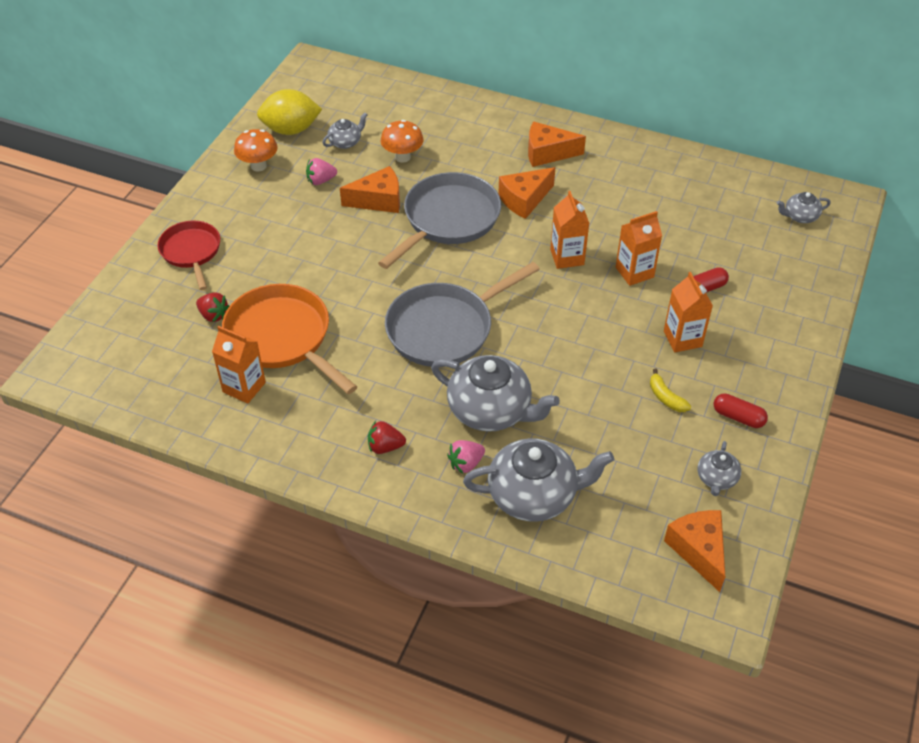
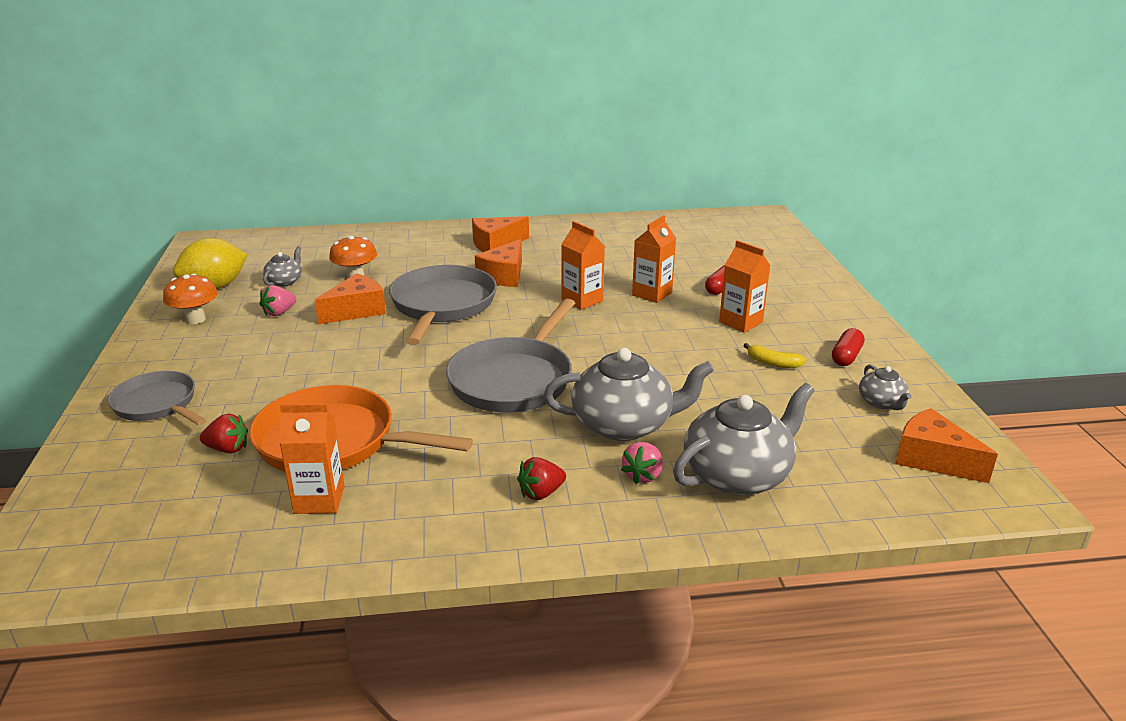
camera: 30 degrees left, 20 degrees down
red pan [157,220,220,290] -> grey pan [108,371,206,425]
red capsule [714,393,768,428] -> red capsule turned 60 degrees counterclockwise [832,328,864,366]
grey teapot [777,192,831,223] -> none

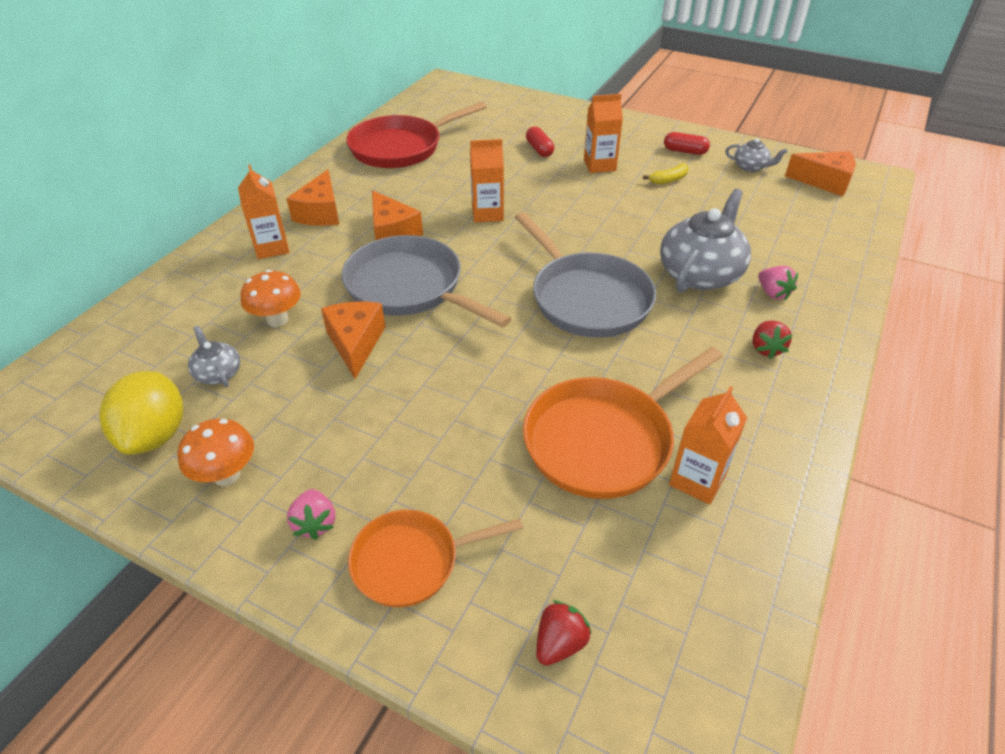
camera: 55 degrees left, 15 degrees up
grey pan [108,371,206,425] -> orange pan [348,510,523,607]
red strawberry [200,414,248,453] -> red strawberry moved to [536,600,592,666]
pink strawberry [259,285,296,316] -> pink strawberry moved to [287,489,335,540]
orange carton [632,215,676,303] -> orange carton moved to [238,164,290,259]
grey teapot [673,383,814,496] -> none
red capsule [832,328,864,366] -> red capsule turned 45 degrees counterclockwise [664,132,710,155]
orange cheese [895,408,998,483] -> orange cheese turned 150 degrees counterclockwise [785,151,856,196]
none -> red pan [346,102,486,168]

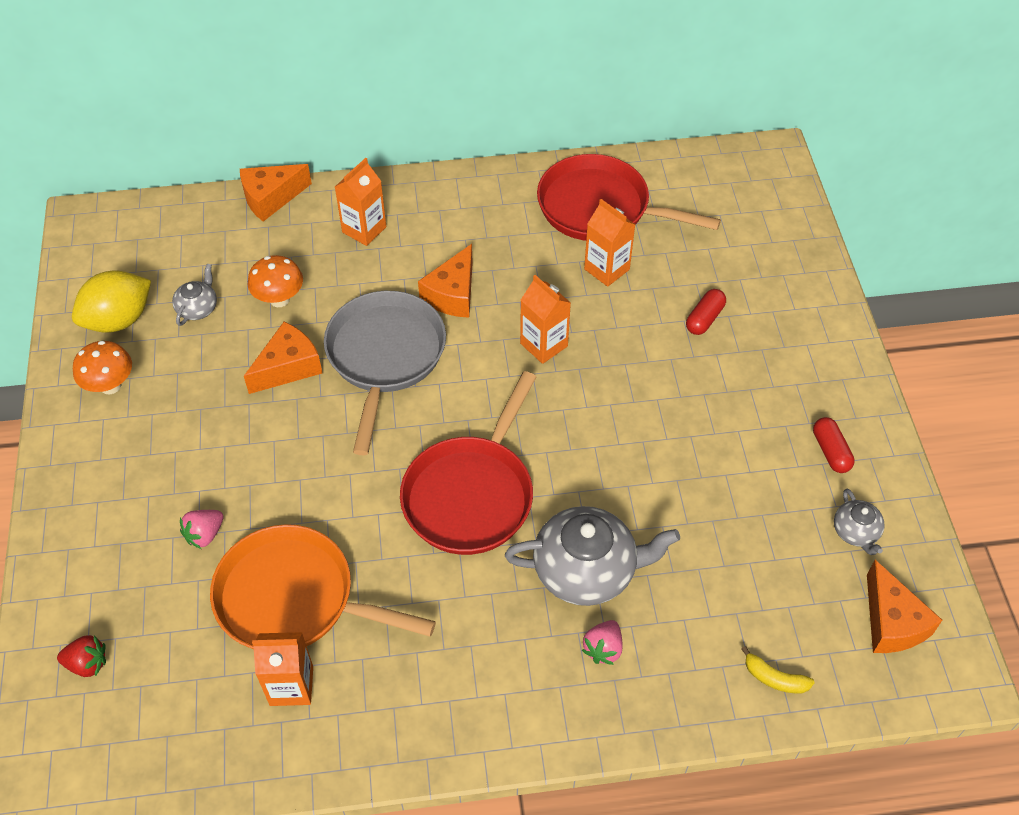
camera: 55 degrees right, 10 degrees up
orange cheese [286,170,339,226] -> orange cheese moved to [240,164,312,222]
pink strawberry [287,489,335,540] -> pink strawberry moved to [180,510,224,549]
orange pan [348,510,523,607] -> none
grey pan [515,212,656,338] -> red pan [400,371,536,555]
orange carton [584,94,623,173] -> orange carton moved to [584,199,636,287]
yellow banana [643,163,689,184] -> yellow banana moved to [742,646,815,693]
red strawberry [753,321,792,359] -> none

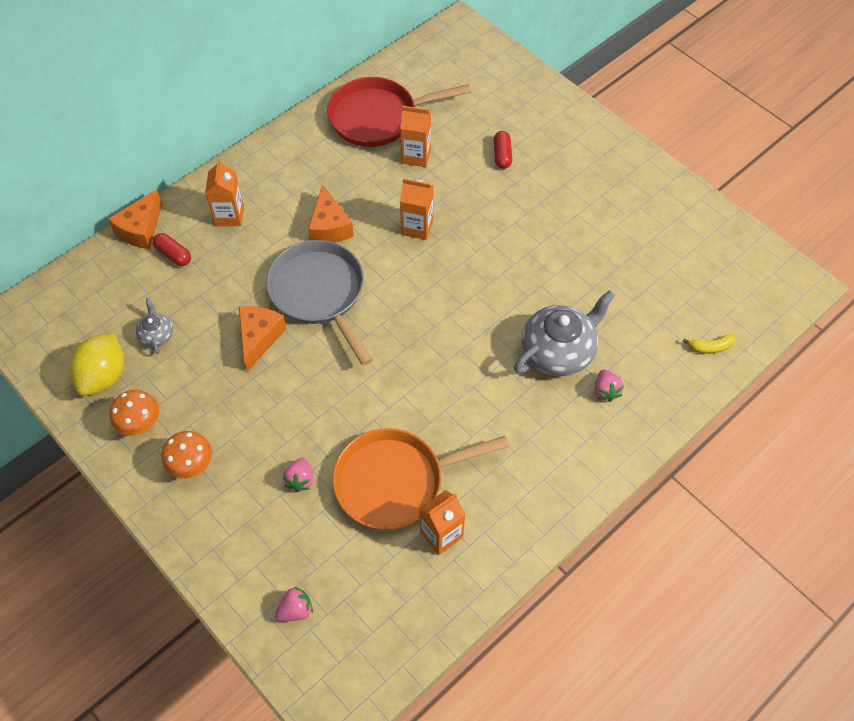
camera: 35 degrees left, 5 degrees up
red strawberry [57,635,106,677] -> pink strawberry [275,587,313,622]
orange mushroom [247,255,303,307] -> orange mushroom moved to [161,431,212,479]
red pan [400,371,536,555] -> none
red capsule [813,417,855,473] -> red capsule moved to [153,233,191,266]
grey teapot [834,489,885,555] -> none
orange cheese [867,560,942,653] -> none

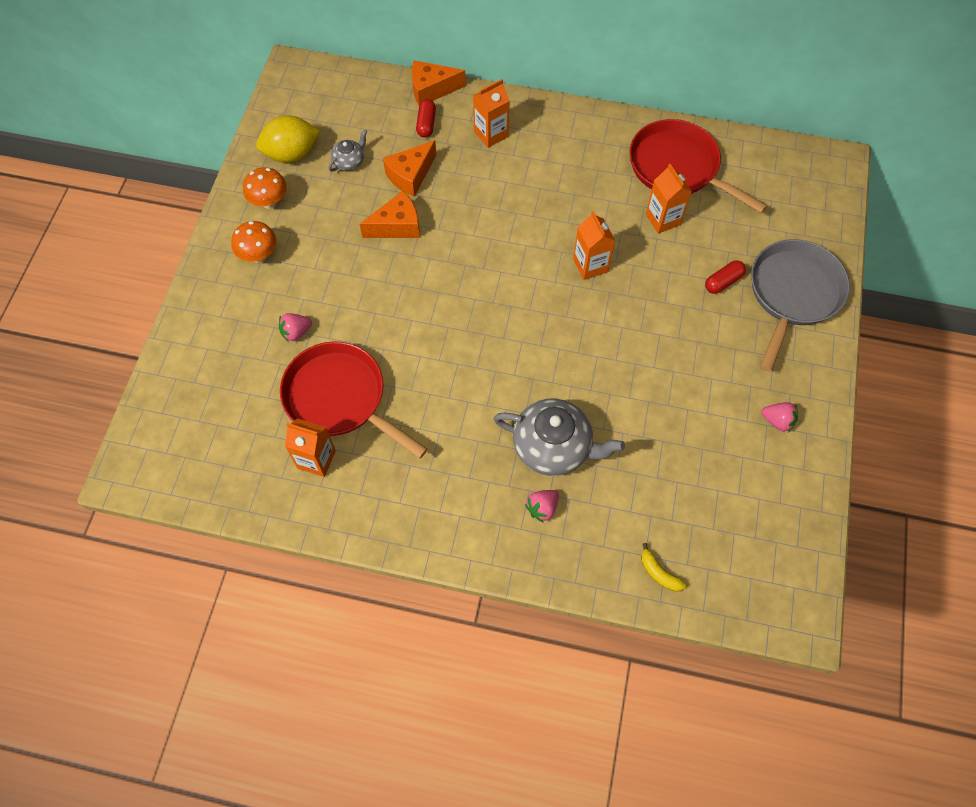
camera: 55 degrees right, 5 degrees up
grey pan [266,240,373,366] -> grey pan moved to [751,239,850,372]
pink strawberry [275,587,313,622] -> pink strawberry moved to [761,402,798,432]
orange cheese [308,184,354,243] -> orange cheese moved to [383,140,436,197]
orange pan [333,428,509,530] -> red pan [280,341,428,459]

